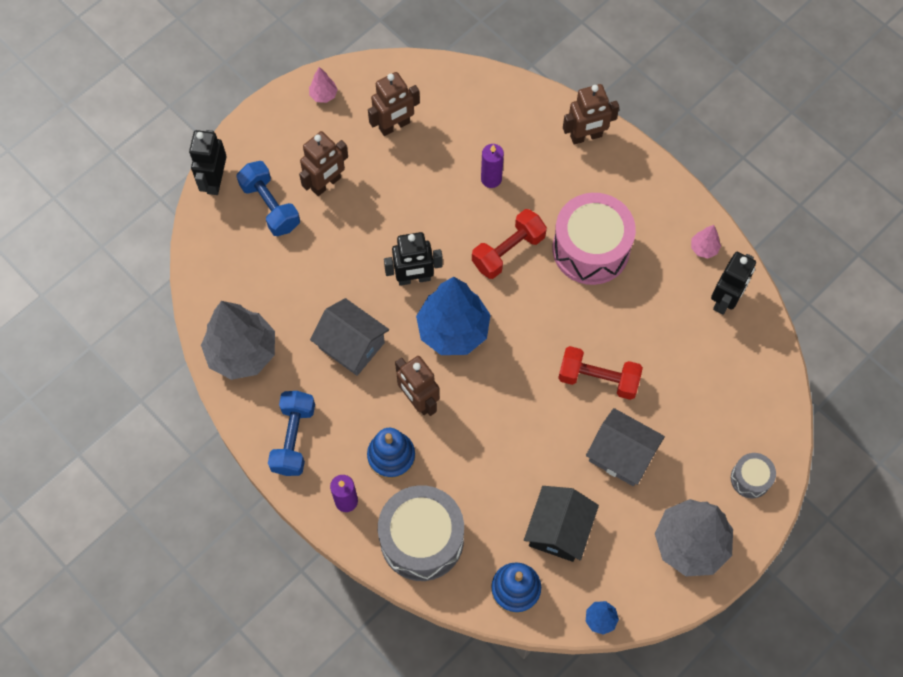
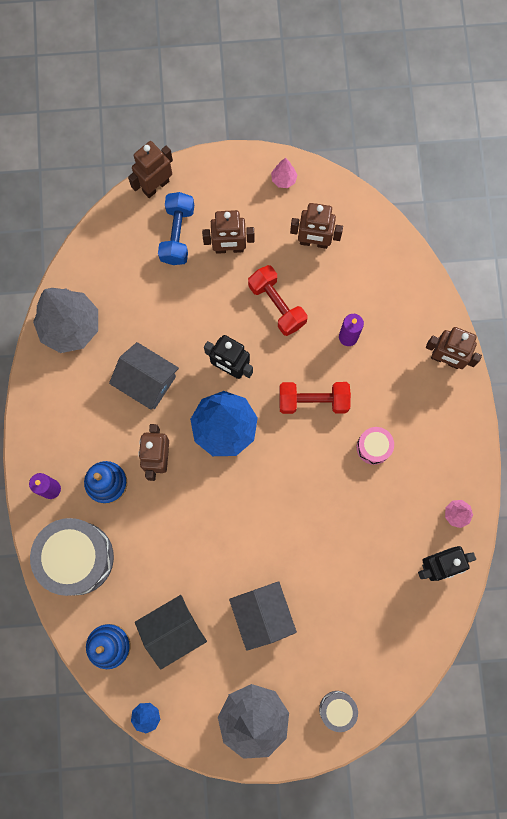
camera: 40 degrees right, 10 degrees up
black robot [189,130,227,195] -> brown robot [128,141,173,198]
blue dumbbell [268,391,315,476] -> none
grey house [310,298,389,376] -> grey house turned 45 degrees counterclockwise [109,342,179,410]
pink drum [553,193,636,285] -> pink drum [357,427,394,465], size x0.49
red dumbbell [558,346,643,400] -> red dumbbell moved to [248,265,307,336]

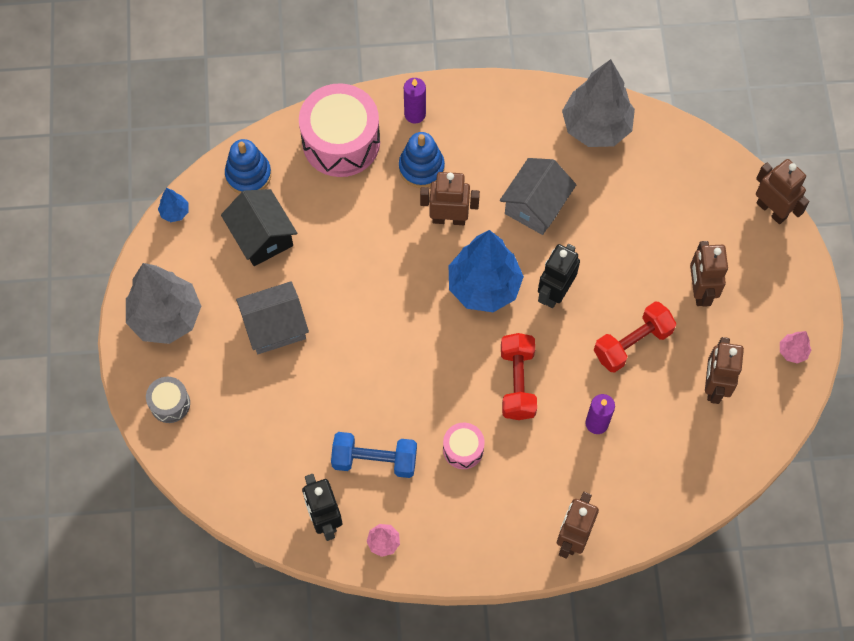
camera: 90 degrees right, 10 degrees down
grey drum [30,518,114,596] -> pink drum [299,83,380,177]
blue dumbbell [158,192,194,265] -> blue dumbbell moved to [331,432,417,478]

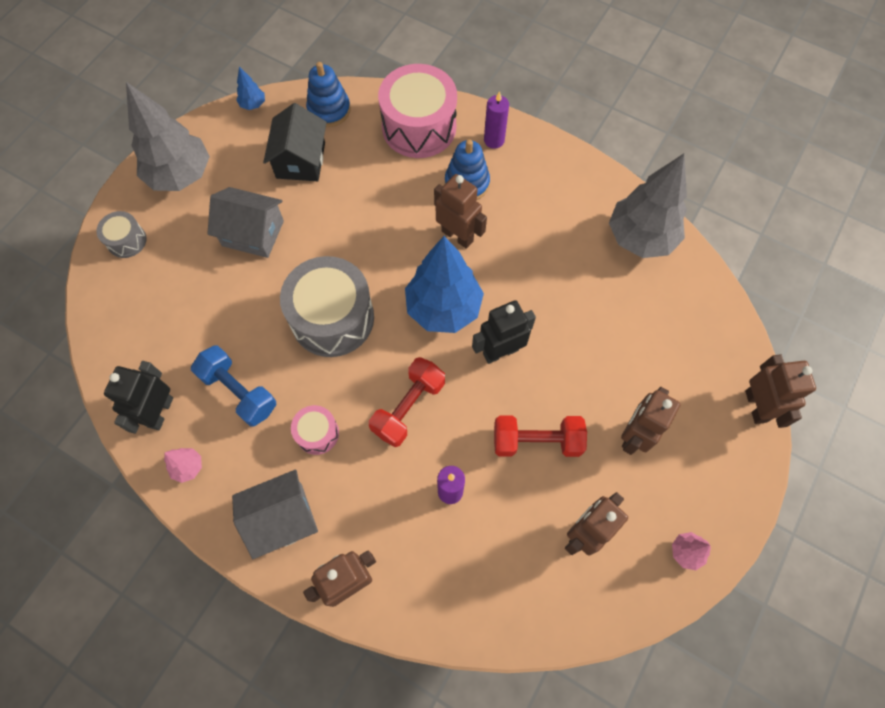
camera: 35 degrees right, 0 degrees up
grey house [500,158,576,235] -> grey house moved to [232,469,318,559]
none -> grey drum [280,256,374,357]

